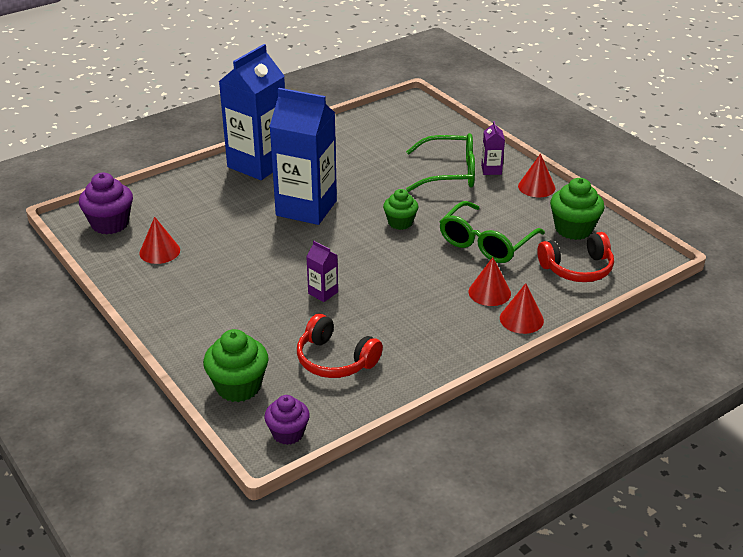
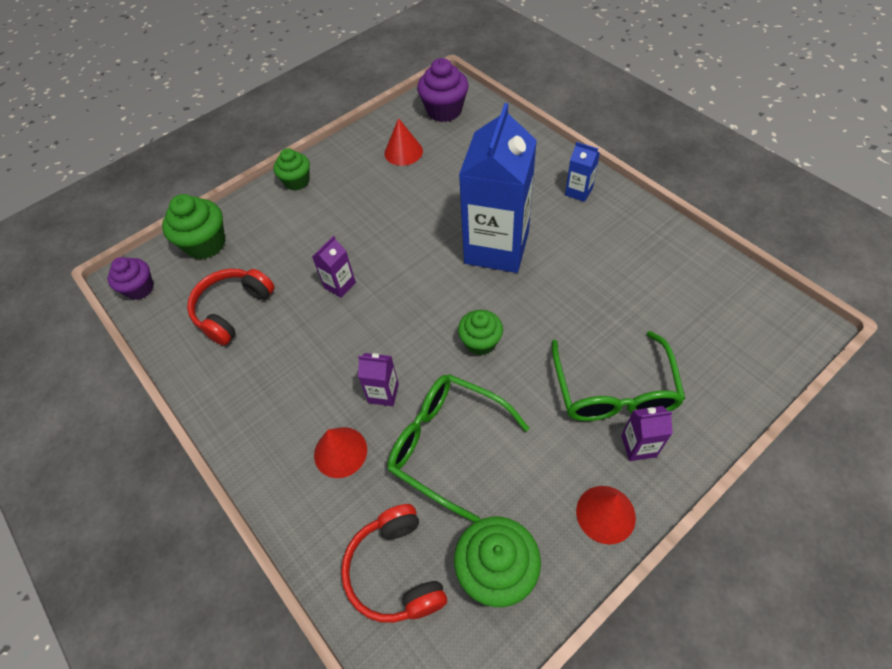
camera: 90 degrees right, 20 degrees up
blue carton [219,44,285,180] -> blue carton [565,142,600,202], size x0.41
red cone [500,283,544,334] -> none
none -> green cupcake [273,148,310,191]
none -> purple carton [358,353,399,406]

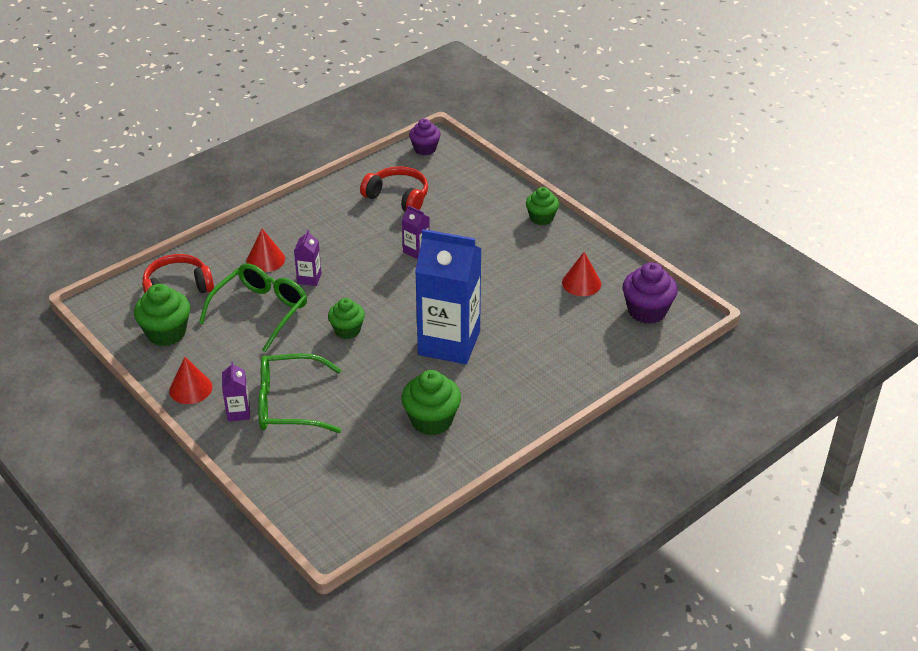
camera: 85 degrees right, 15 degrees down
green cupcake [162,194,226,259] -> green cupcake moved to [401,370,461,436]
blue carton [565,142,600,202] -> none

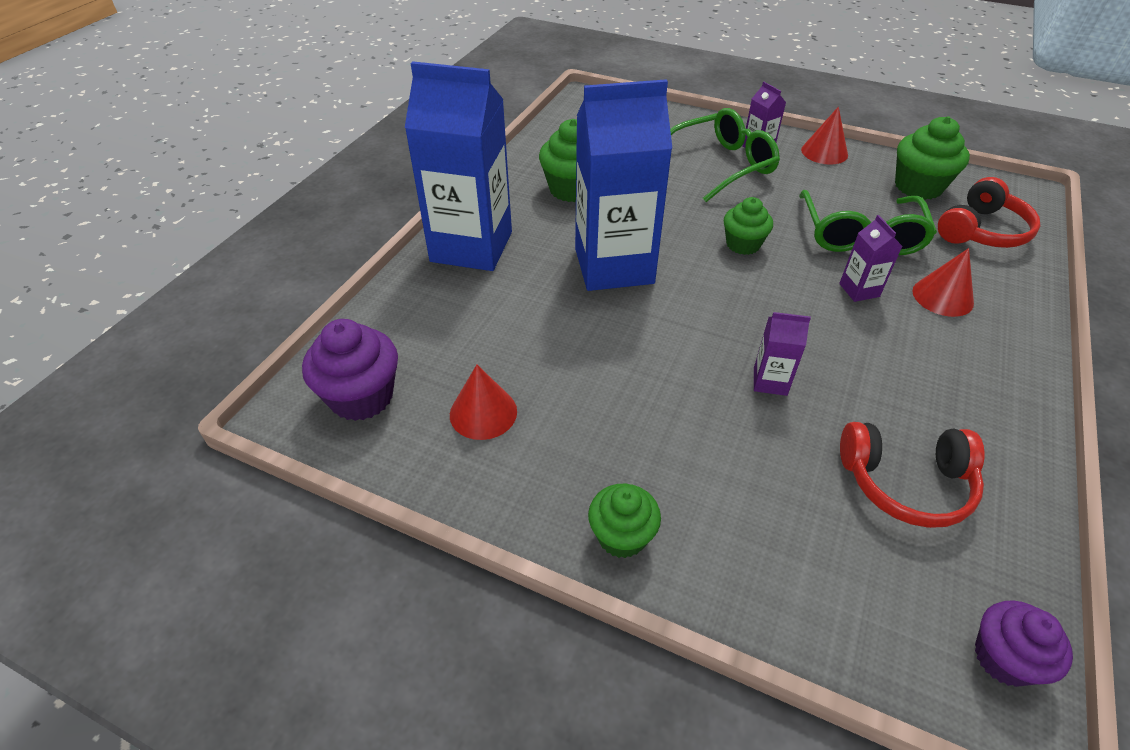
camera: 155 degrees right, 5 degrees up
none -> blue carton [405,61,512,271]

